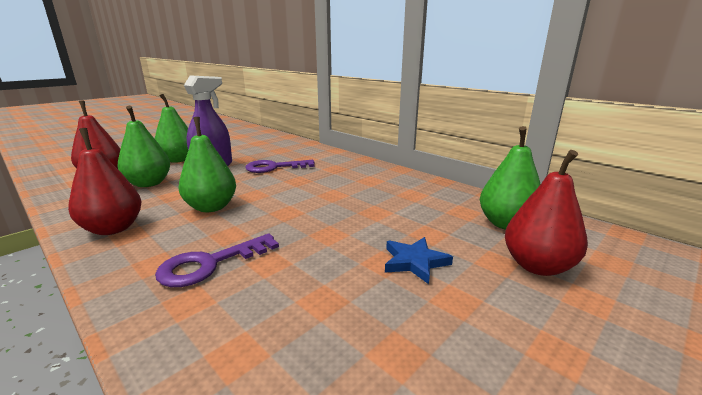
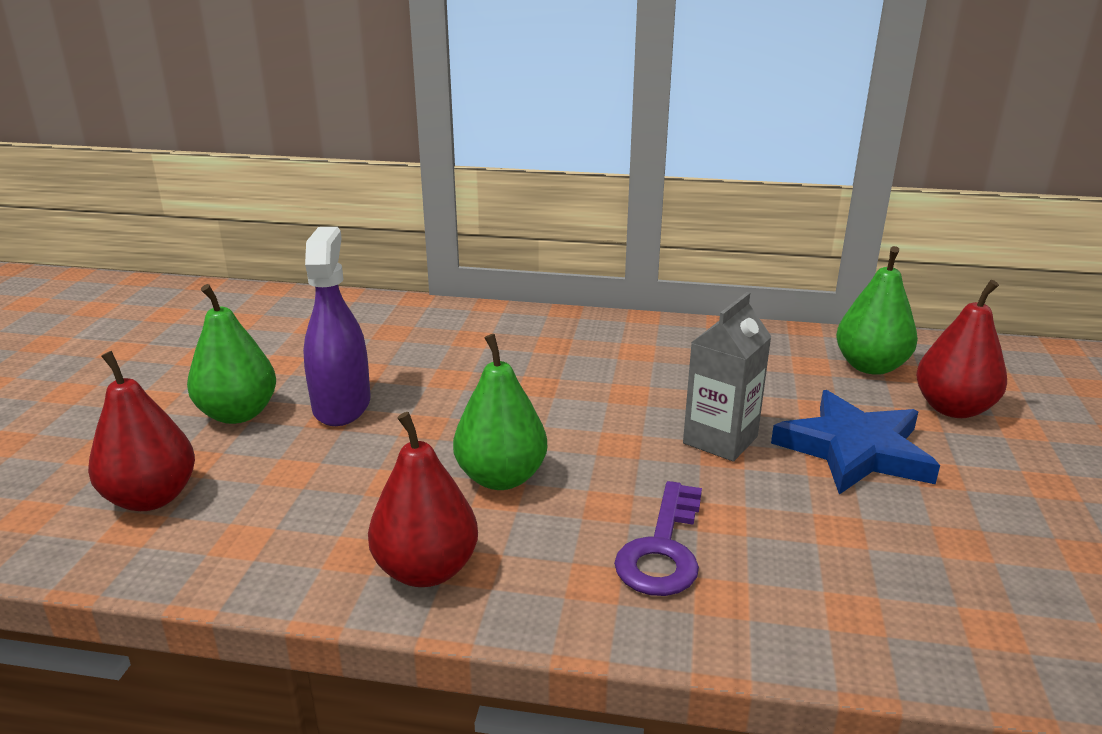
camera: 35 degrees left, 5 degrees up
green pear [117,106,170,187] -> none
purple key [245,160,315,173] -> none
blue star [385,237,453,284] -> blue star [771,390,940,495], size x1.79
none -> grey carton [683,292,772,462]

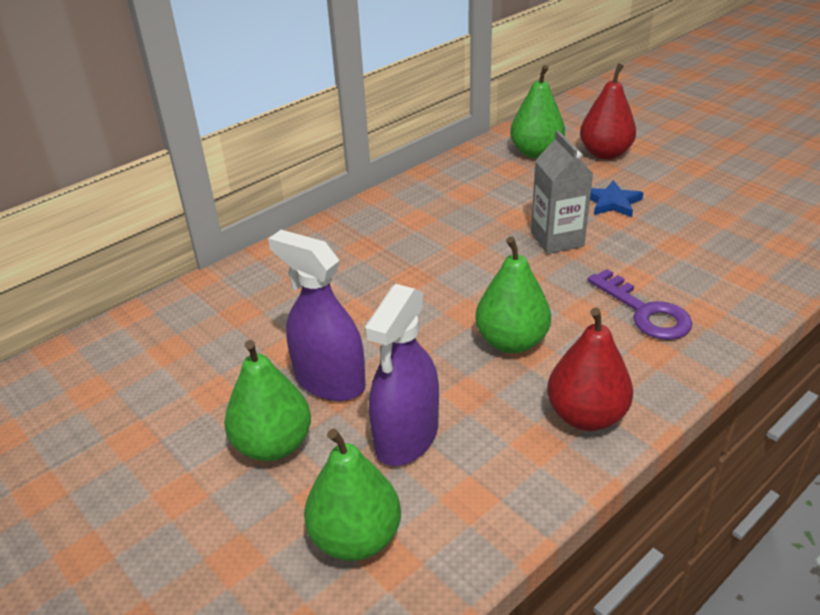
camera: 50 degrees left, 10 degrees up
red pear [88,351,195,511] -> green pear [304,428,401,561]
blue star [771,390,940,495] -> blue star [590,180,643,217], size x0.56
none -> purple spray bottle [364,284,439,466]

